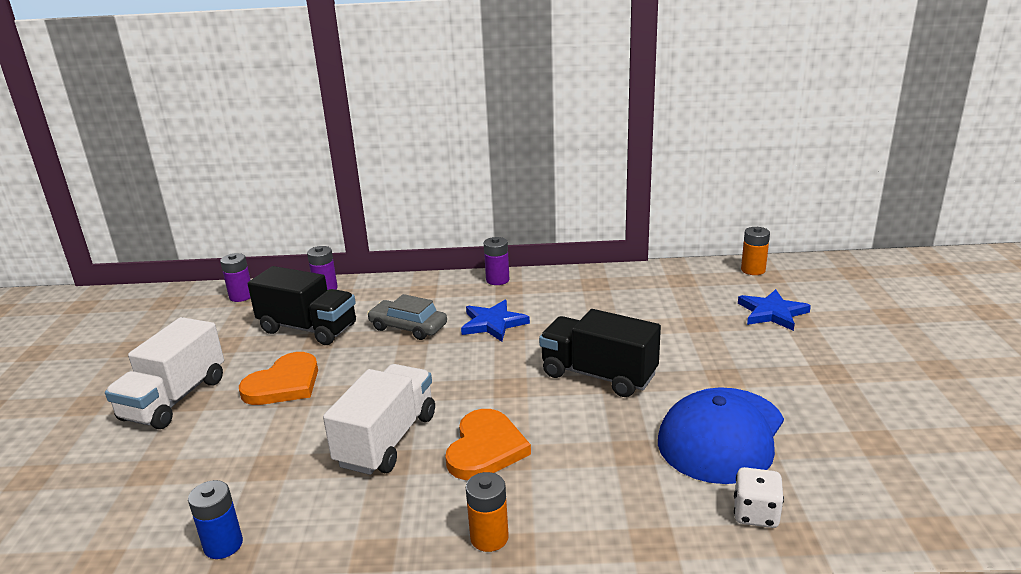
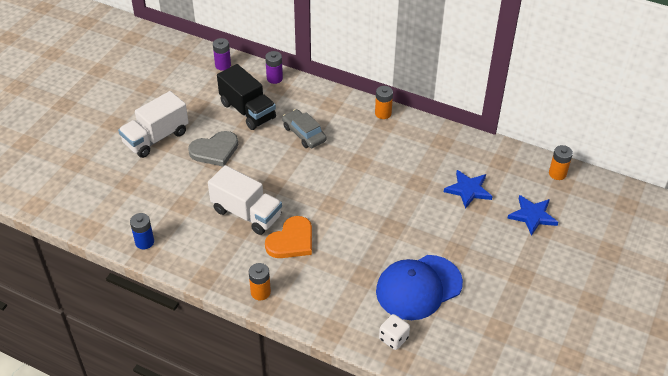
camera: 25 degrees right, 20 degrees up
orange heart [239,352,318,405] -> grey heart [188,131,238,167]
white truck [323,364,435,475] -> white truck turned 75 degrees clockwise [208,165,282,235]
blue star [461,300,530,342] -> blue star moved to [444,170,493,209]
purple battery [484,237,509,285] -> orange battery [375,86,393,119]
black truck [539,309,661,397] -> none

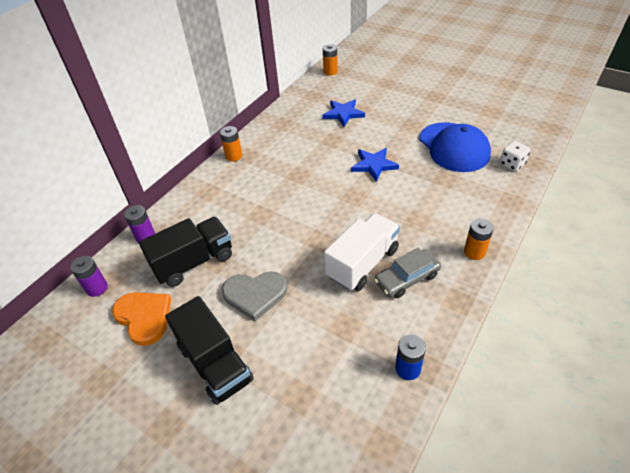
camera: 80 degrees left, 0 degrees up
white truck [118,91,189,158] -> black truck [165,296,254,405]
grey heart [188,131,238,167] -> grey heart turned 105 degrees clockwise [222,272,287,321]
orange heart [265,216,312,258] -> orange heart moved to [112,292,171,346]
grey car [282,109,326,148] -> grey car moved to [374,248,441,298]
blue star [507,195,558,236] -> blue star moved to [351,148,399,182]

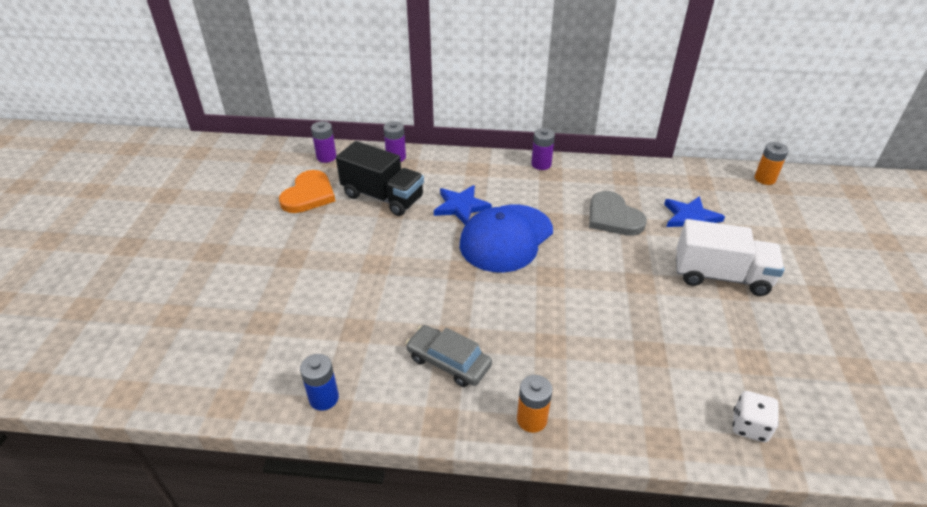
camera: 60 degrees right, 5 degrees down
black truck [165,296,254,405] -> none
orange battery [220,126,242,162] -> purple battery [531,128,555,170]
grey heart [222,272,287,321] -> grey heart moved to [589,191,647,236]
white truck [324,213,400,291] -> white truck moved to [676,219,784,296]
blue star [351,148,399,182] -> blue star moved to [434,185,492,225]
blue cap [419,122,491,172] -> blue cap moved to [460,205,553,273]

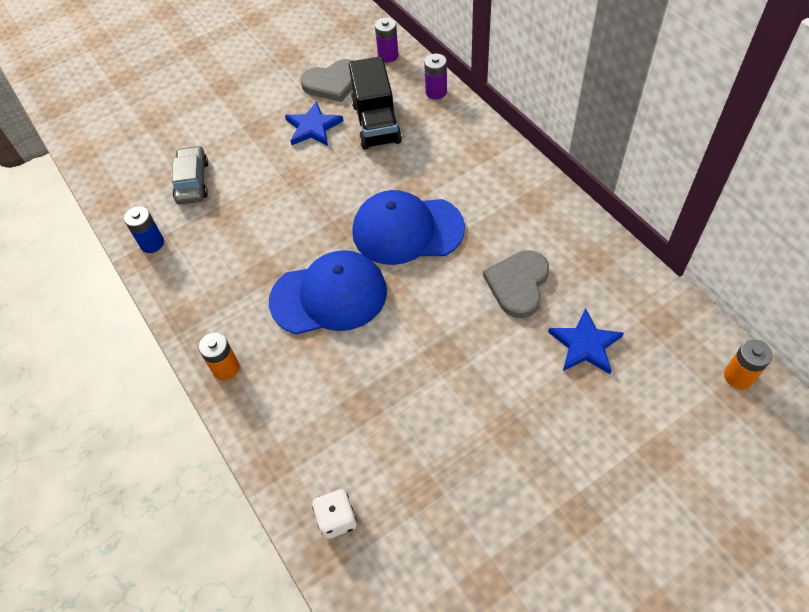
camera: 55 degrees right, 15 degrees up
orange heart [279,170,335,213] -> grey heart [300,59,353,102]
grey car [406,325,492,387] -> grey car moved to [172,145,208,205]
blue star [434,185,492,225] -> blue star moved to [285,101,343,146]
purple battery [531,128,555,170] -> none
white truck [676,219,784,296] -> none
none -> blue cap [269,250,387,335]

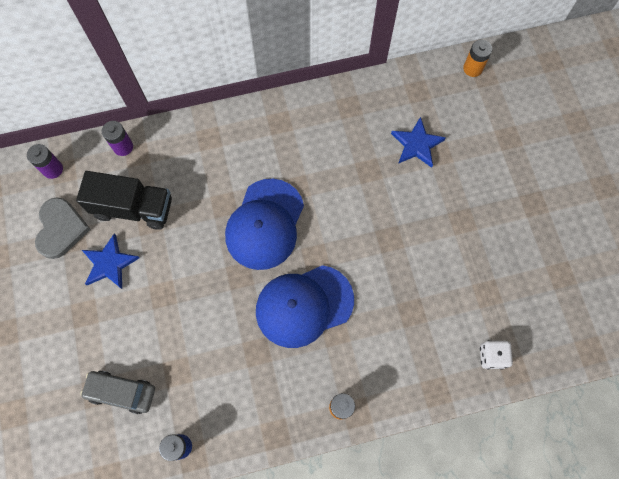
camera: 75 degrees left, 15 degrees up
blue cap [269,250,387,335] -> blue cap turned 120 degrees counterclockwise [256,265,354,348]
grey heart [483,250,549,318] -> none

